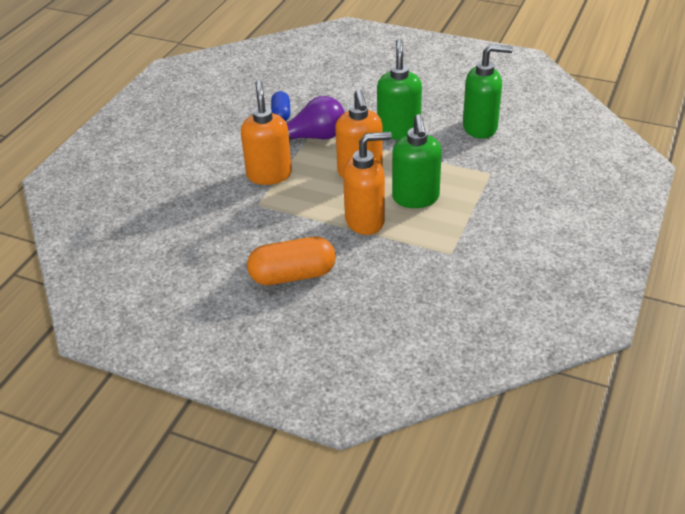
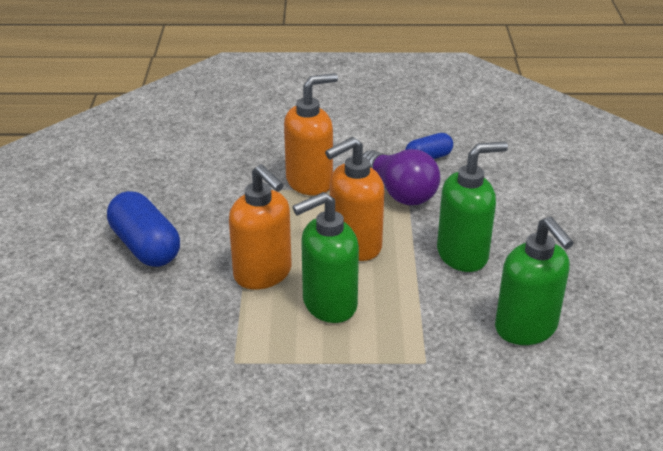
camera: 65 degrees right, 5 degrees down
orange capsule [247,237,336,285] -> blue capsule [107,191,180,267]

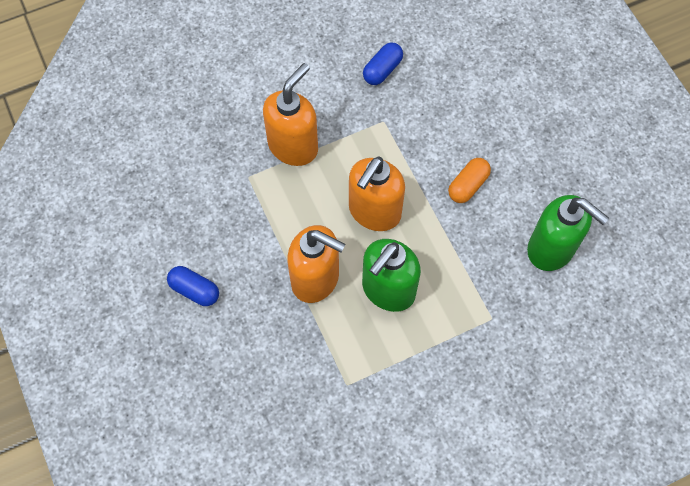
camera: 25 degrees left, 30 degrees up
blue capsule [107,191,180,267] -> blue capsule [167,266,219,306], size x0.58
purple light bulb [363,149,440,205] -> none
green soap dispenser [437,141,508,272] -> orange capsule [448,158,491,203]

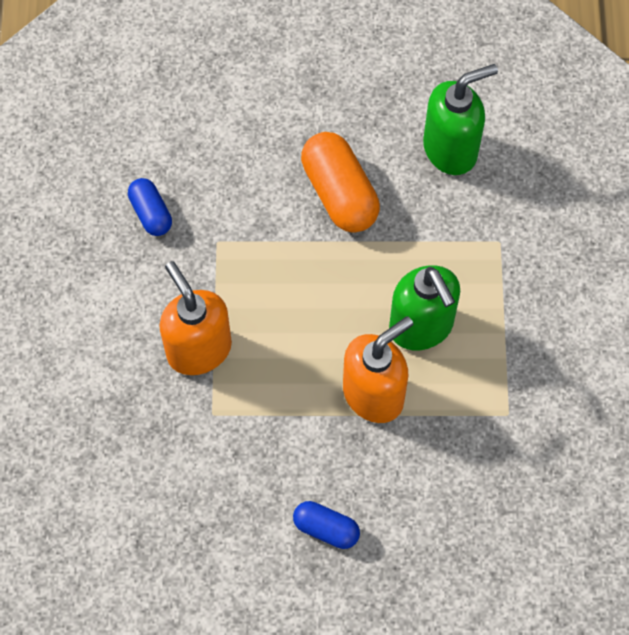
camera: 65 degrees left, 0 degrees up
blue capsule [167,266,219,306] -> blue capsule turned 60 degrees clockwise [293,501,360,549]
orange soap dispenser [349,156,405,231] -> none
orange capsule [448,158,491,203] -> orange capsule [301,132,380,233], size x1.73

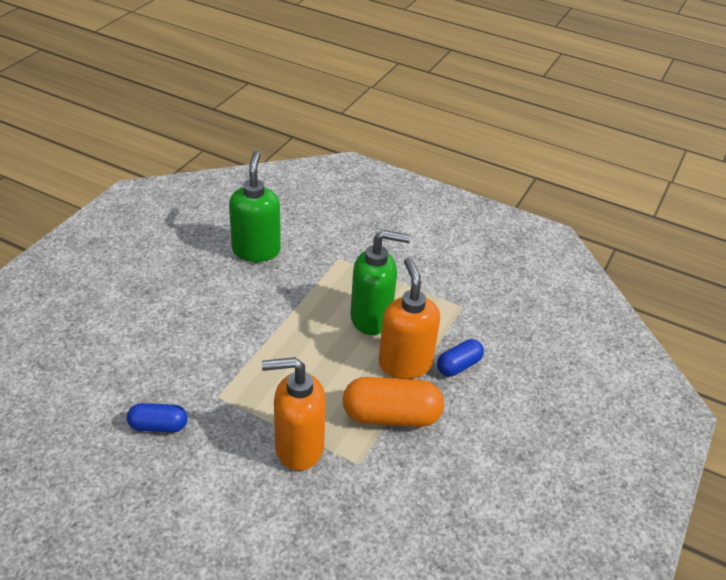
camera: 65 degrees left, 25 degrees down
blue capsule [293,501,360,549] -> blue capsule moved to [437,339,484,376]
orange capsule [301,132,380,233] -> orange capsule moved to [343,377,444,427]

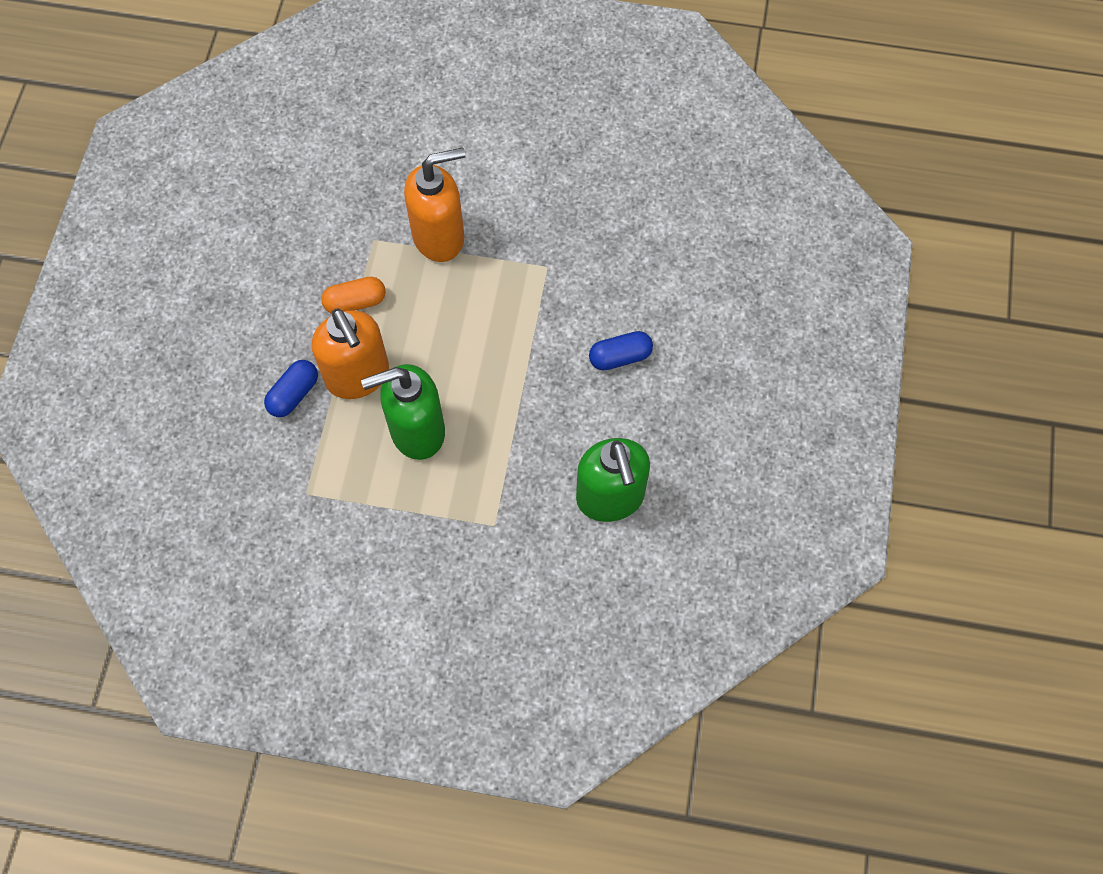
camera: 165 degrees right, 25 degrees up
blue capsule [127,403,188,432] -> blue capsule moved to [589,331,653,370]
orange capsule [343,377,444,427] -> orange capsule [321,277,386,314], size x0.58

